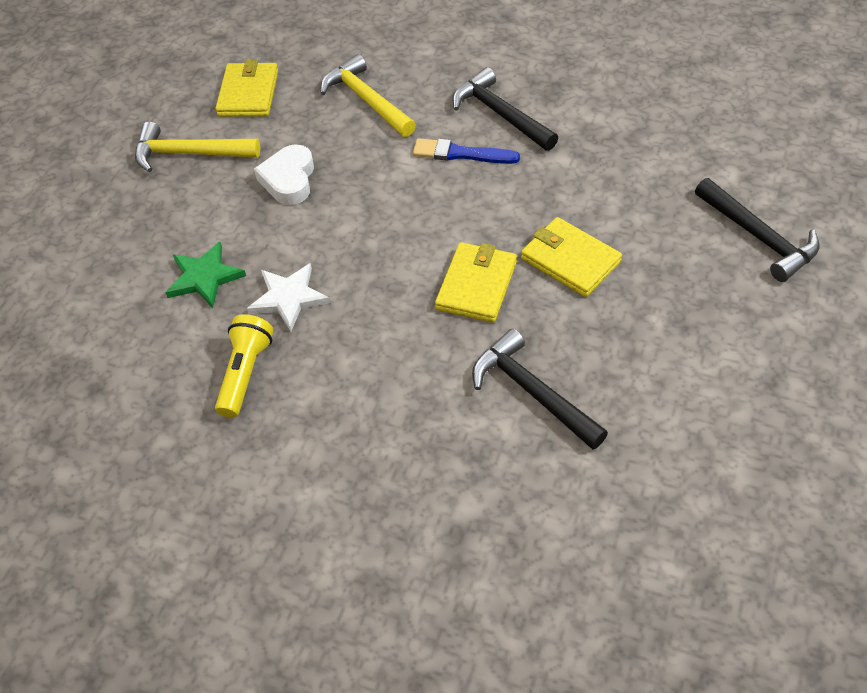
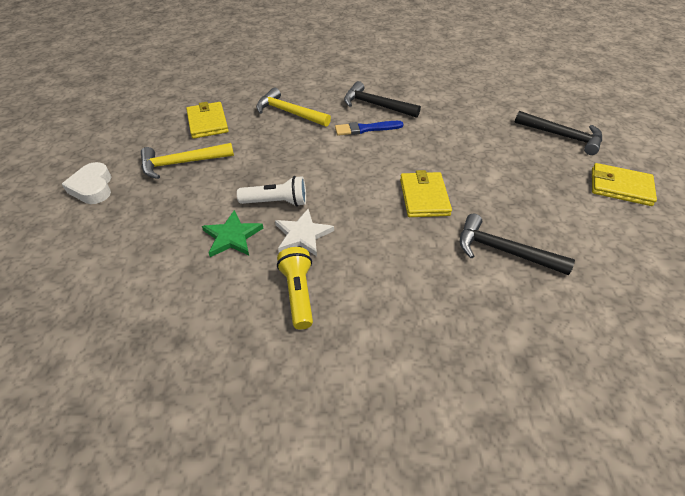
camera: 25 degrees left, 5 degrees down
white heart [254,144,314,205] -> white heart moved to [62,162,111,204]
yellow wallet [521,217,622,297] -> yellow wallet moved to [592,163,657,206]
none -> white flashlight [237,176,306,207]

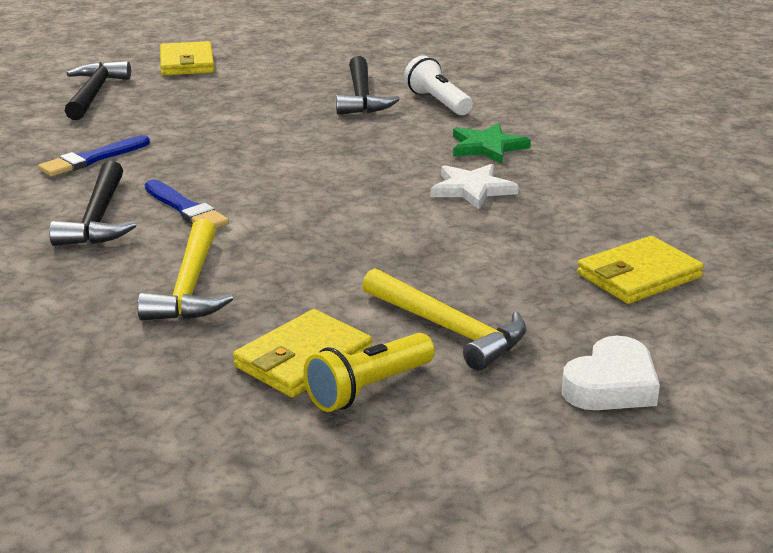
camera: 120 degrees left, 20 degrees down
green star [202,210,263,257] -> green star moved to [453,123,531,164]
white flashlight [237,176,306,207] -> white flashlight moved to [404,55,473,115]
yellow flashlight [277,247,313,329] -> yellow flashlight moved to [303,333,435,412]
yellow wallet [400,170,452,217] -> yellow wallet moved to [577,236,704,304]
none -> blue brush [38,135,150,176]

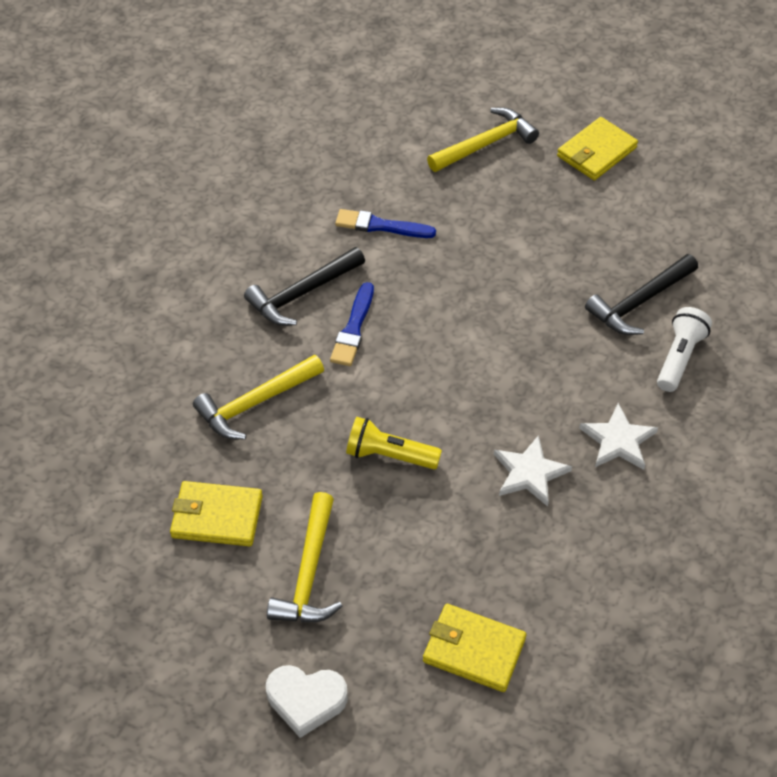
camera: 55 degrees right, 25 degrees up
black hammer [65,61,131,120] -> yellow hammer [427,108,539,172]
yellow flashlight [303,333,435,412] -> yellow flashlight moved to [346,417,442,469]
green star [453,123,531,164] -> white star [579,403,658,470]

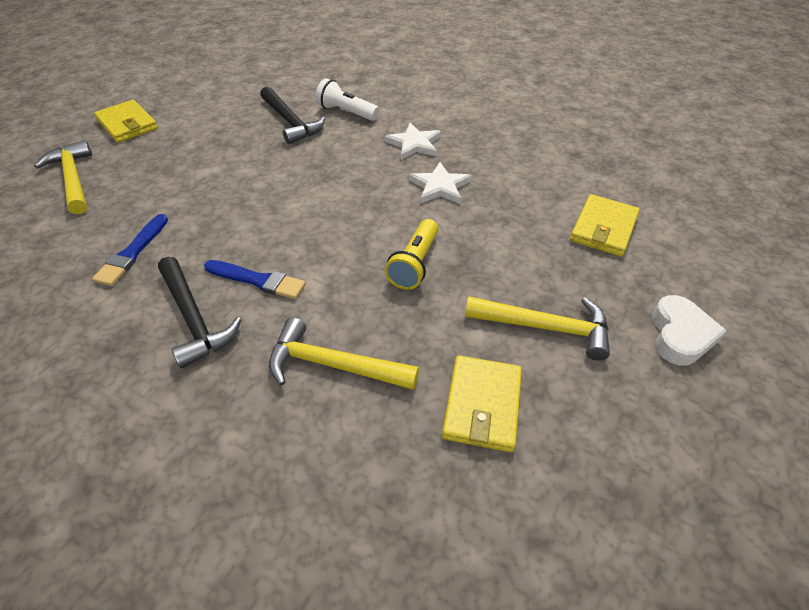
camera: 85 degrees left, 5 degrees down
yellow hammer [193,354,324,439] -> yellow hammer turned 135 degrees clockwise [269,318,419,390]

